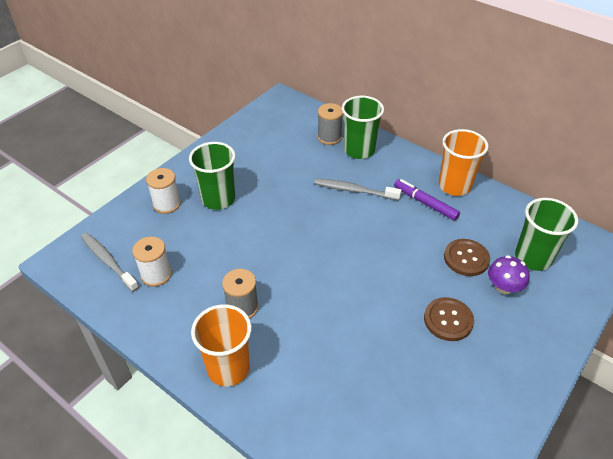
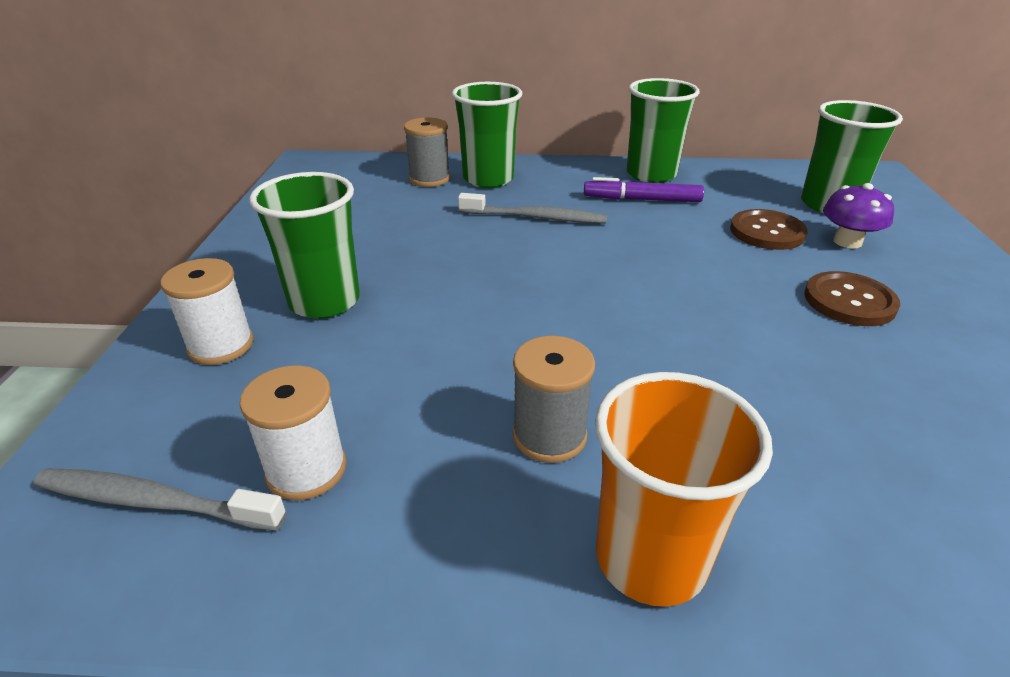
camera: 35 degrees left, 10 degrees down
grey toothbrush [314,179,401,200] -> grey toothbrush turned 150 degrees counterclockwise [458,193,607,224]
orange cup [439,129,488,196] -> green cup [627,78,700,183]

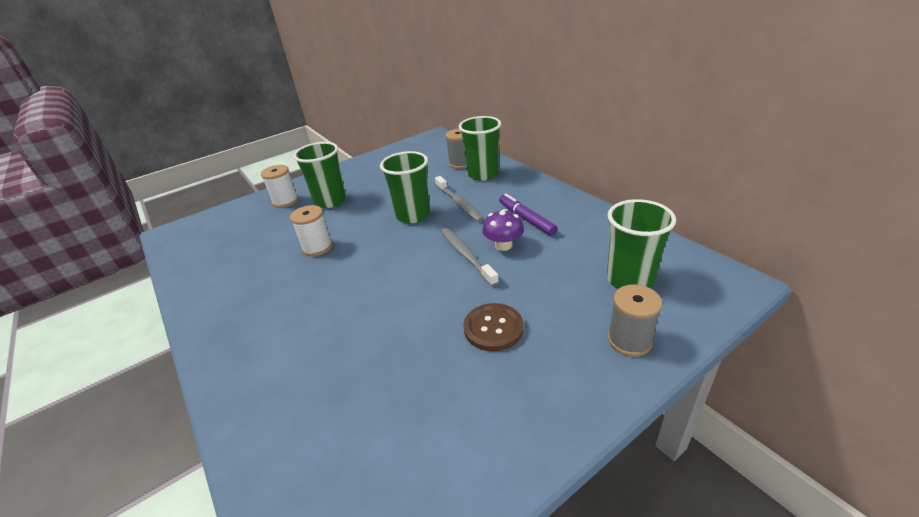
camera: 55 degrees right, 0 degrees up
grey toothbrush [33,468,287,531] -> grey toothbrush moved to [441,228,499,287]
white spool [240,365,346,500] -> white spool moved to [290,205,333,256]
grey spool [512,336,595,463] -> grey spool moved to [608,284,662,357]
orange cup [595,372,773,607] -> none
green cup [627,78,700,183] -> green cup moved to [380,151,430,223]
brown button [730,209,808,250] -> none
purple mushroom [823,183,894,249] -> purple mushroom moved to [482,209,524,251]

